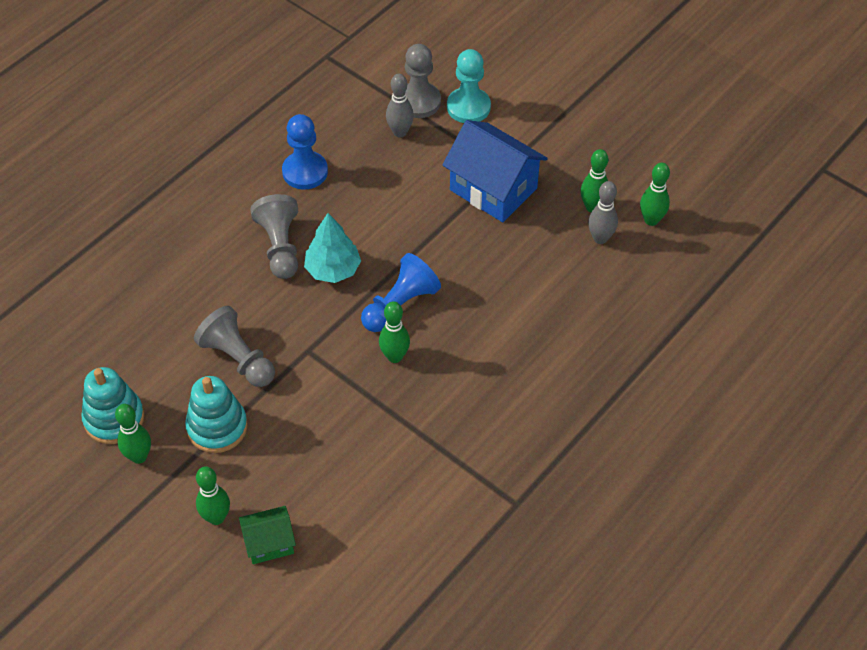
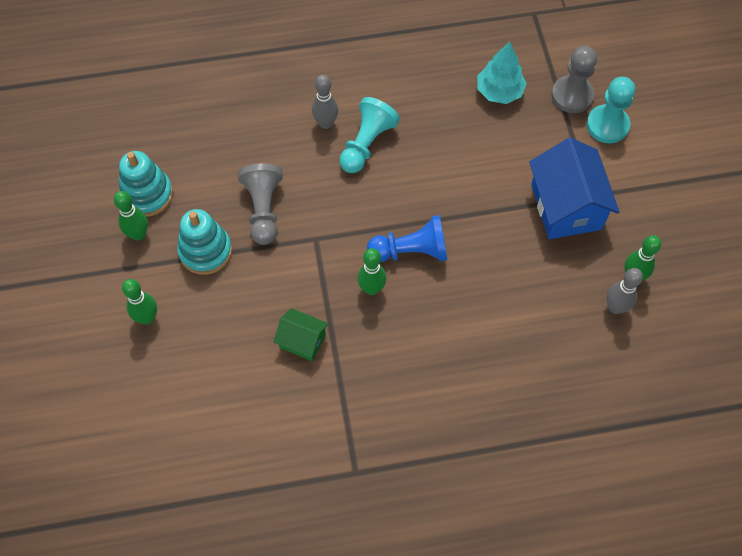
camera: 40 degrees right, 10 degrees up
green house [239,506,296,564] -> green house moved to [274,308,328,361]
grey pawn [250,194,298,279] -> turquoise pawn [339,97,400,173]
blue pawn [282,114,328,190] -> none
turquoise tree [304,213,361,283] -> turquoise tree moved to [477,42,527,104]
grey bowling pin [386,74,414,138] -> grey bowling pin moved to [312,75,338,129]
green bowling pin [640,163,670,226] -> none

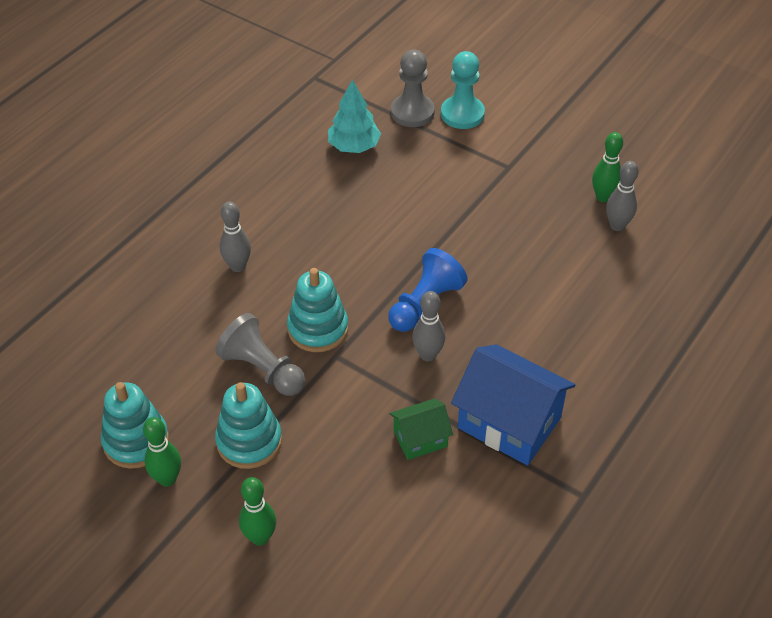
camera: 45 degrees left, 15 degrees down
turquoise pawn [339,97,400,173] -> none
green bowling pin [357,248,386,295] -> grey bowling pin [412,291,445,362]
blue house [529,137,620,239] -> blue house moved to [451,344,576,466]
none -> turquoise stacking toy [287,268,348,352]

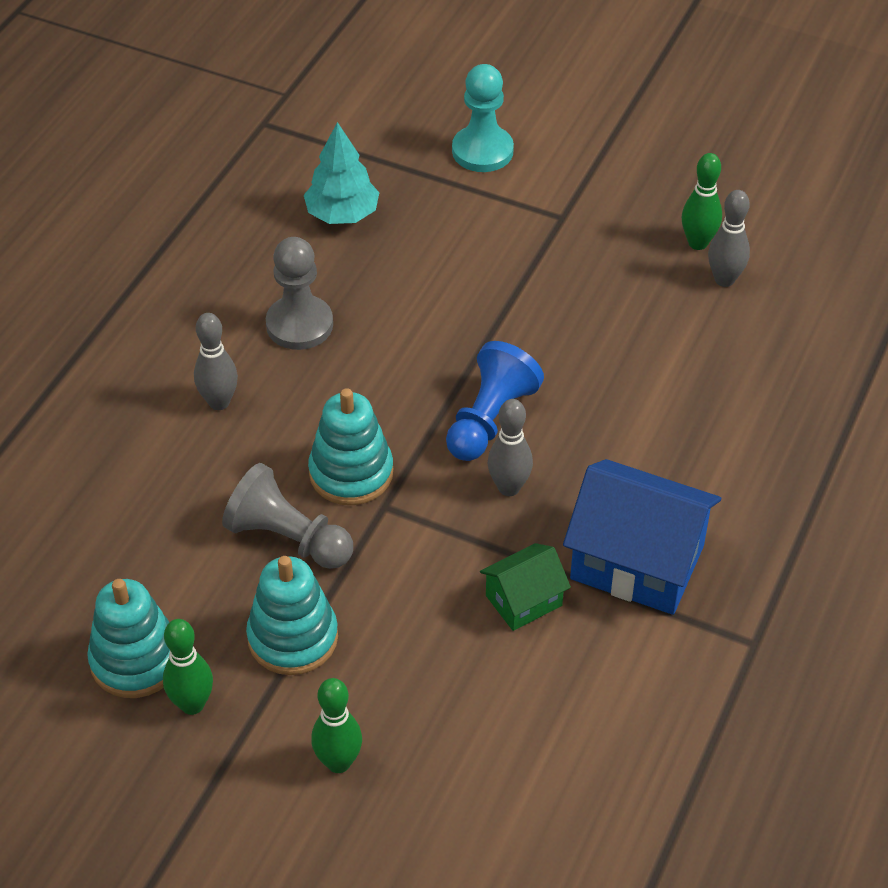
camera: 10 degrees left, 0 degrees up
grey pawn [391,50,435,127] -> grey pawn moved to [266,237,333,350]

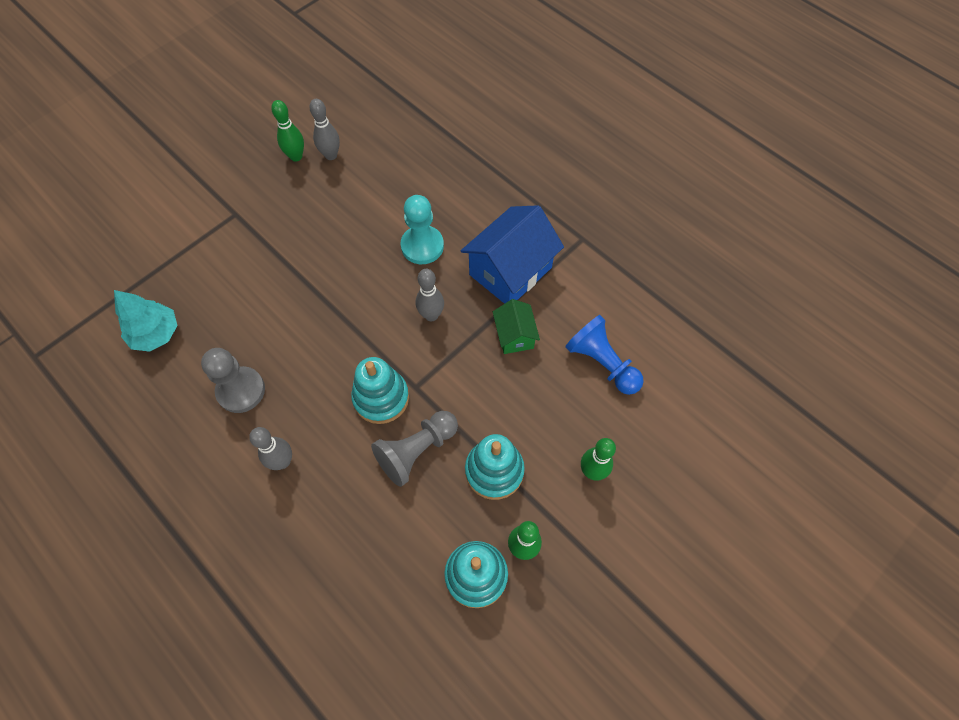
camera: 70 degrees left, 15 degrees up
blue pawn [446,341,544,461] -> blue pawn moved to [565,315,644,395]
turquoise pawn [452,64,514,172] -> turquoise pawn moved to [401,195,444,264]

